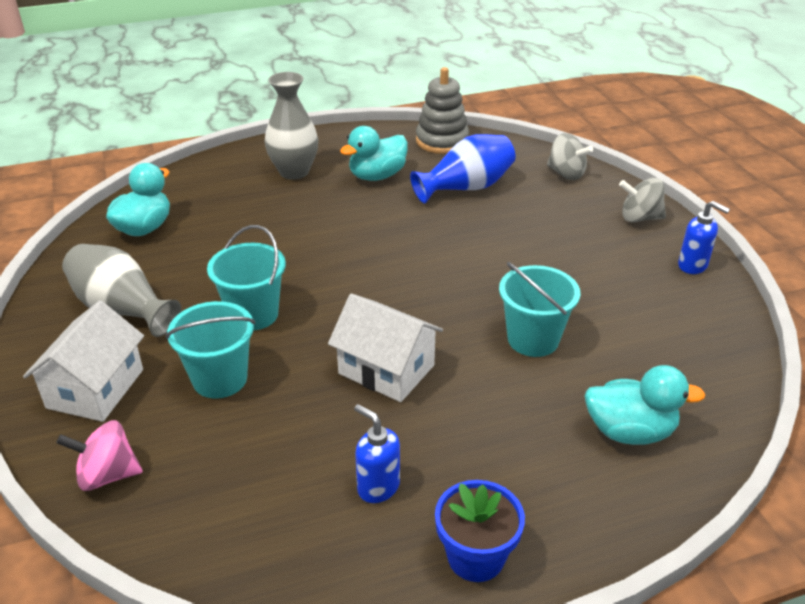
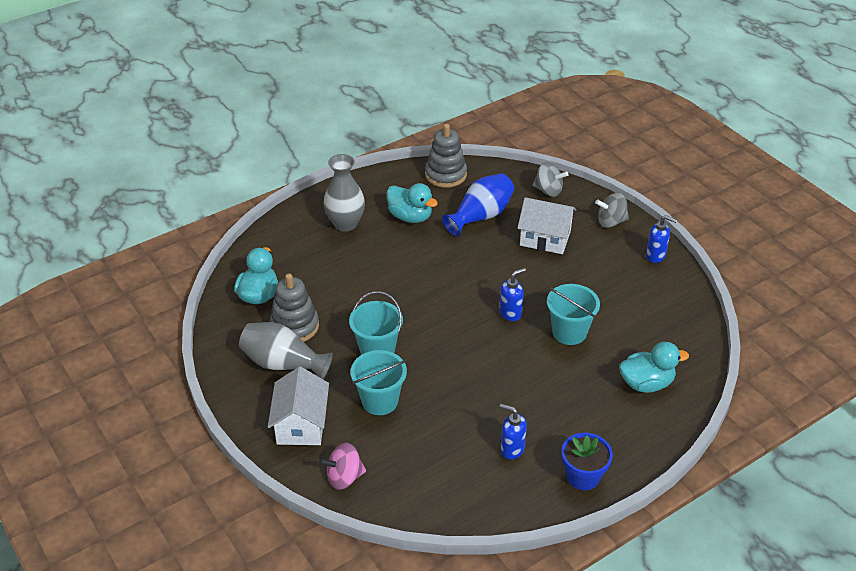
camera: 15 degrees left, 5 degrees up
white house [328,294,443,402] -> white house moved to [517,197,577,254]
turquoise duck [340,126,408,181] -> turquoise duck turned 90 degrees counterclockwise [386,183,438,223]
none -> grey stacking toy [269,273,319,342]
none -> blue soap dispenser [499,268,526,321]

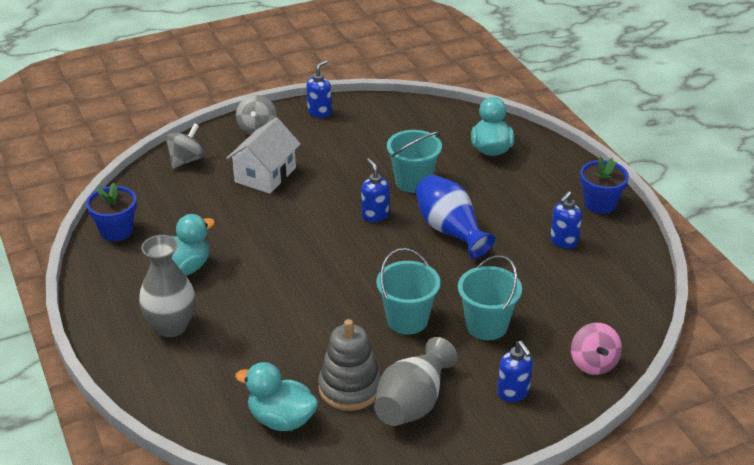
camera: 80 degrees left, 5 degrees down
white house [268,367,329,445] -> blue soap dispenser [497,341,533,402]
grey stacking toy [425,124,467,188] -> blue flower pot [86,183,137,241]
blue vase [442,173,514,237] -> blue vase moved to [415,175,495,259]

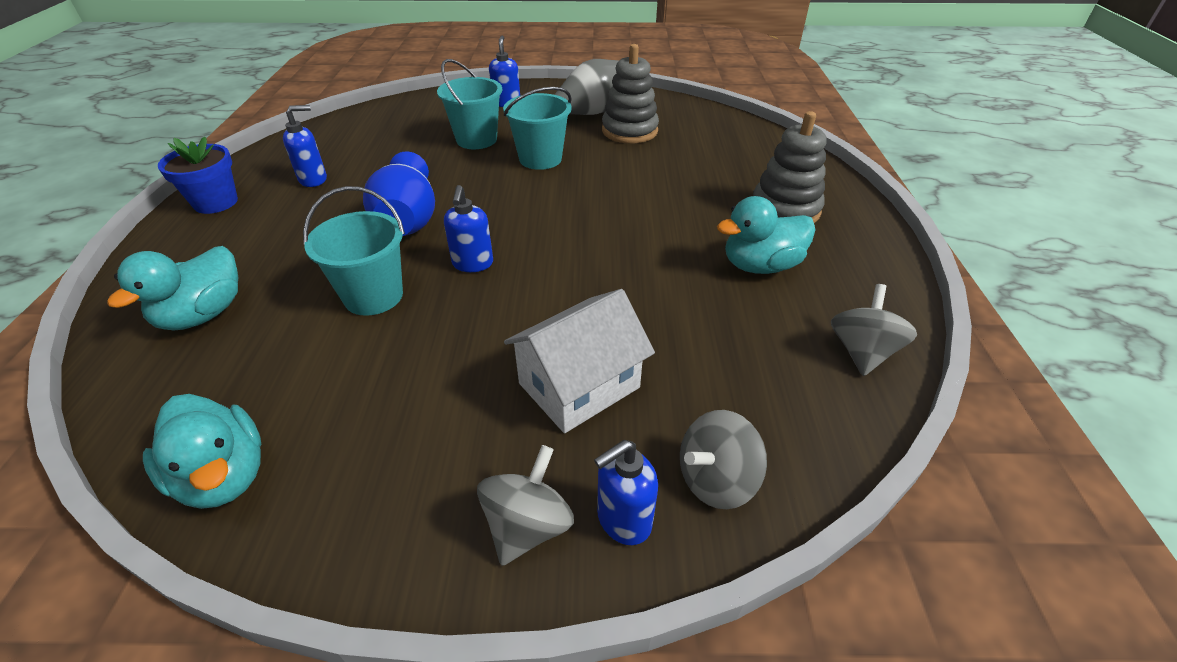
camera: 155 degrees left, 5 degrees up
blue flower pot [86,183,137,241] -> grey spinning top [831,284,917,376]
grey vase [139,235,196,337] -> grey stacking toy [753,111,827,223]
turquoise duck [235,362,318,431] -> turquoise duck moved to [143,394,261,509]
blue soap dispenser [307,60,332,118] -> blue soap dispenser moved to [594,440,658,545]
pink spinning top [571,323,622,375] -> none

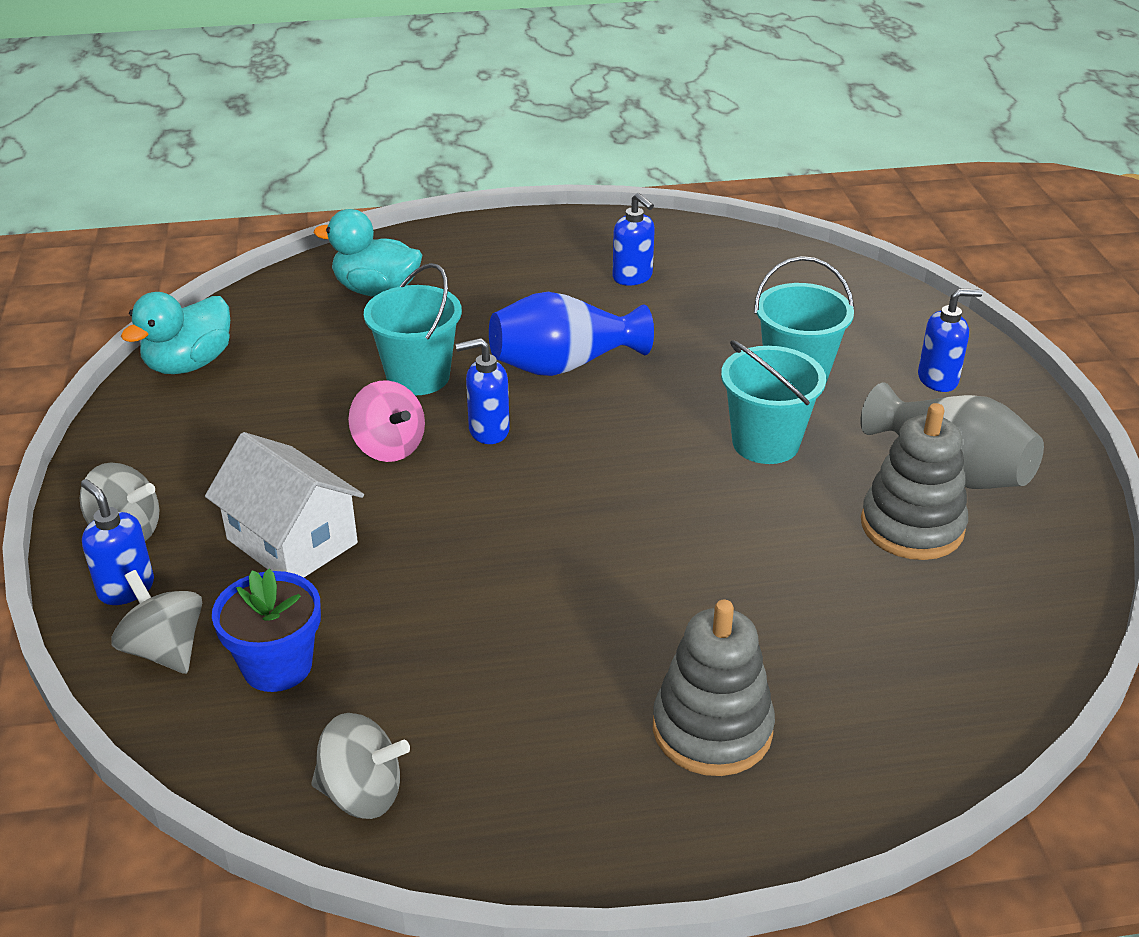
camera: 80 degrees right, 5 degrees down
blue flower pot [158,137,238,214] -> blue flower pot moved to [212,568,321,692]
turquoise duck [717,196,816,274] -> none
none -> pink spinning top [348,380,425,462]

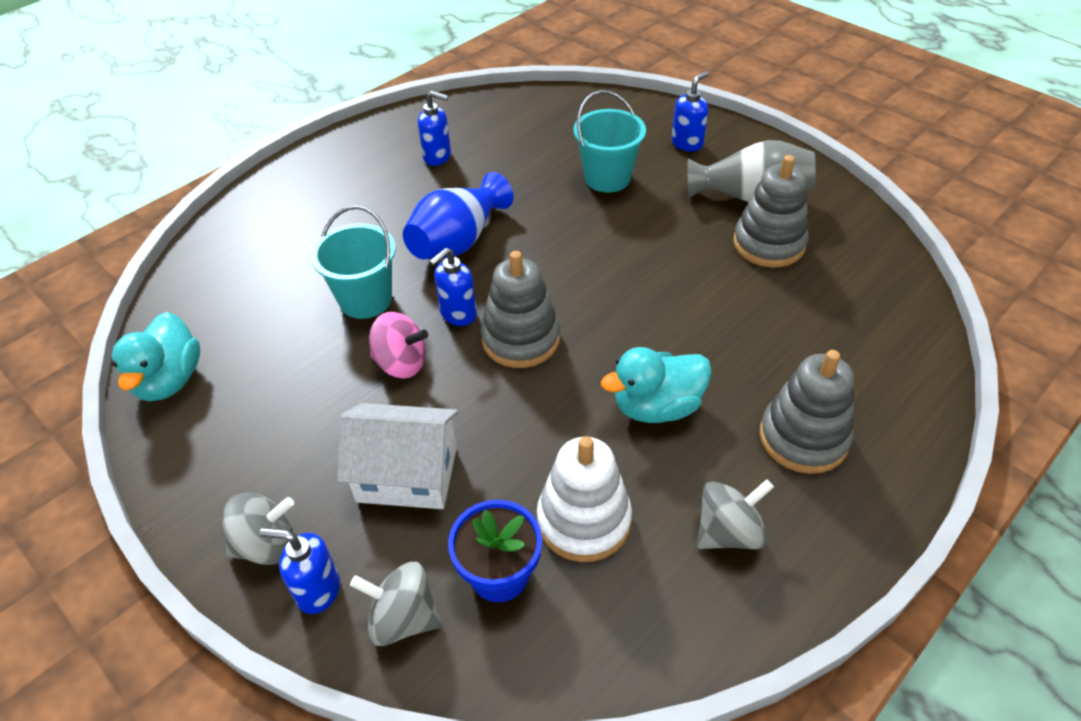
camera: 35 degrees left, 10 degrees up
grey spinning top [311,713,410,819] -> grey spinning top moved to [697,479,774,549]
turquoise duck [314,209,422,297] -> turquoise duck moved to [601,347,712,423]
turquoise bucket [721,340,826,464] -> none
none -> grey stacking toy [481,251,560,368]
none -> white stacking toy [537,436,632,562]

